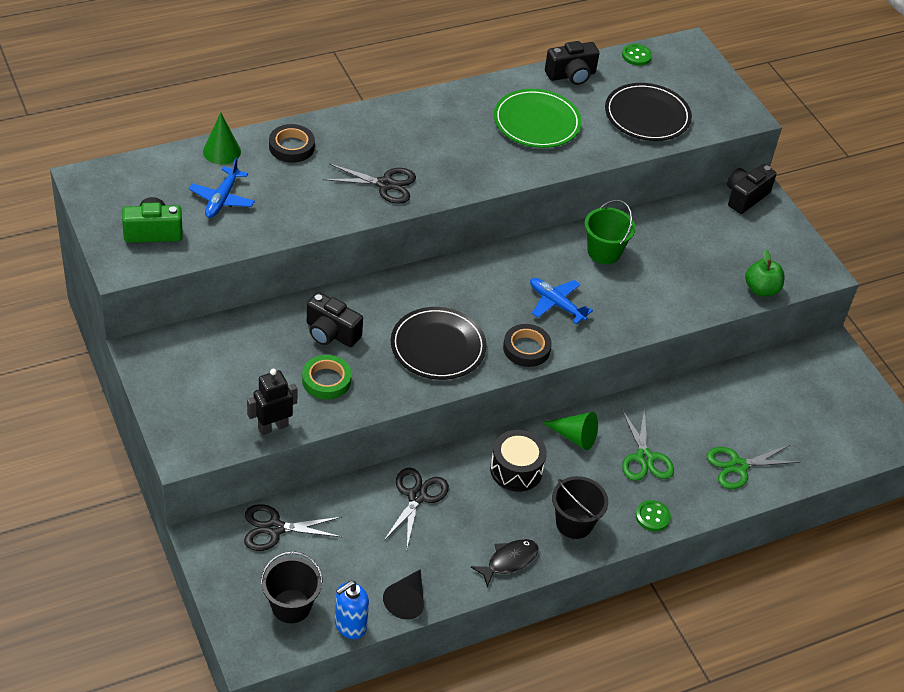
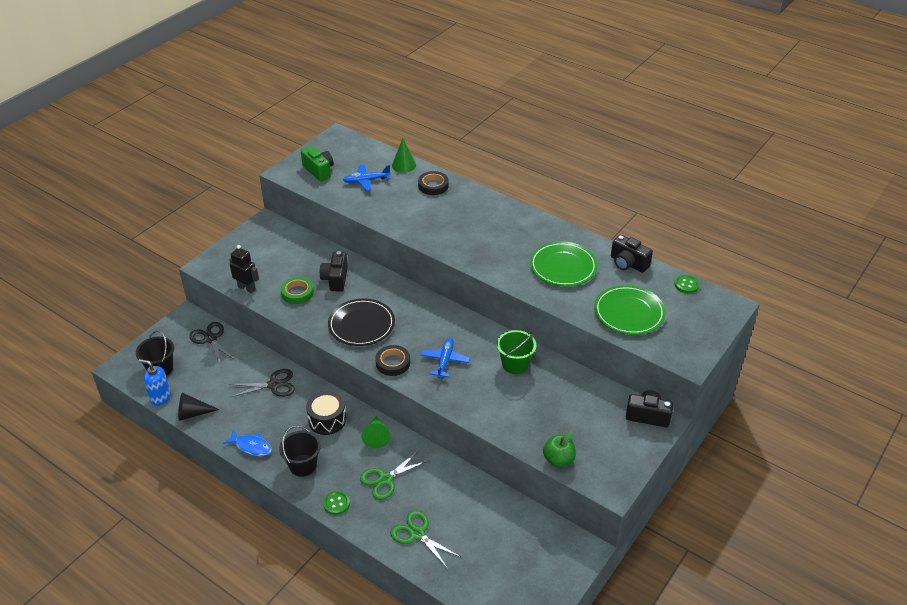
camera: 65 degrees right, 5 degrees down
black scissors [323,163,416,204] -> none
black fish [471,539,539,587] -> blue fish [223,430,272,456]
black plate [605,83,692,141] -> green plate [594,285,666,335]

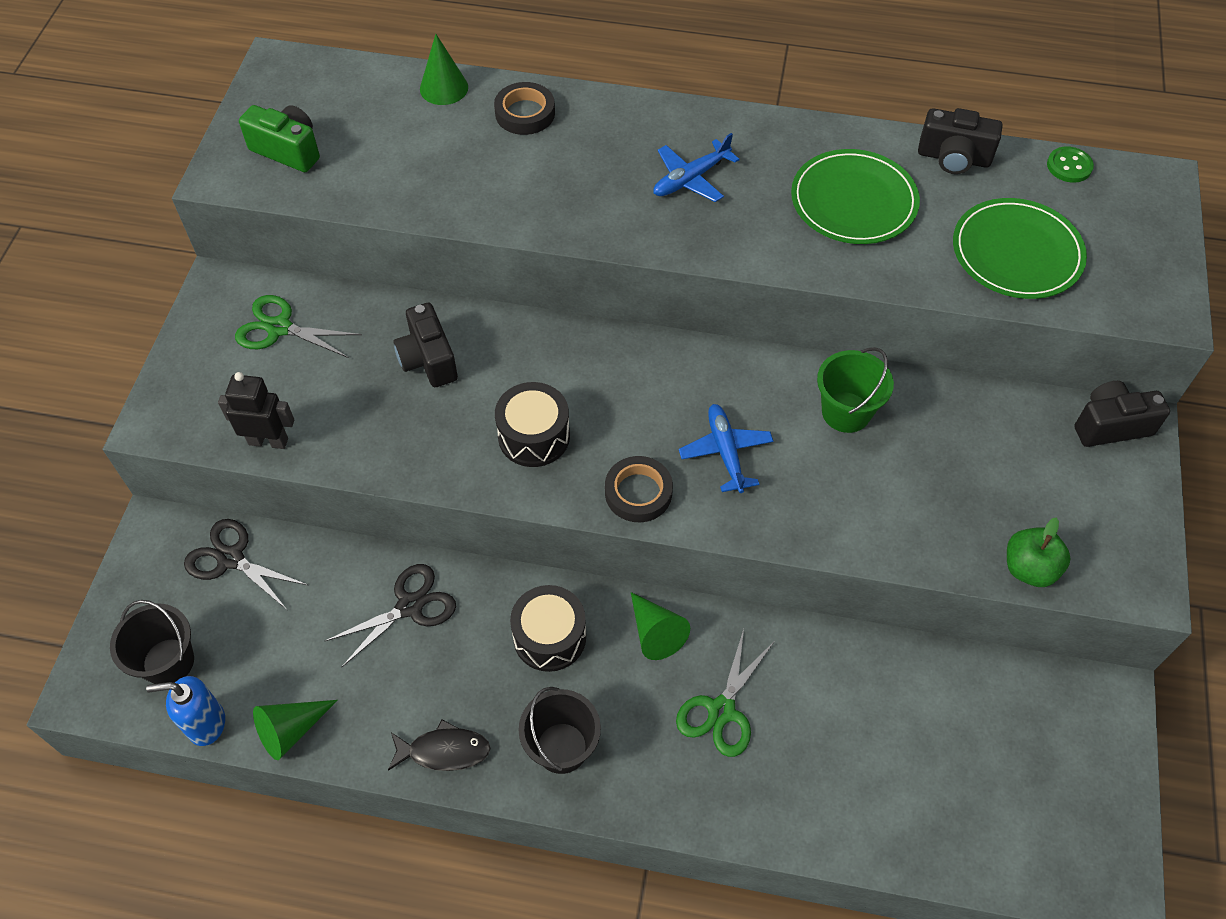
camera: 25 degrees left, 15 degrees up
black cone [178,393,220,421] -> green cone [253,700,338,760]
blue fish [223,430,272,456] -> black fish [388,719,491,771]
green tape [281,277,314,304] -> none
green button [323,491,350,515] -> none
black plate [328,299,395,346] -> black drum [495,382,570,467]
blue plane [343,165,391,191] -> blue plane moved to [653,133,740,202]
green scissors [390,510,462,569] -> green scissors moved to [235,295,362,358]

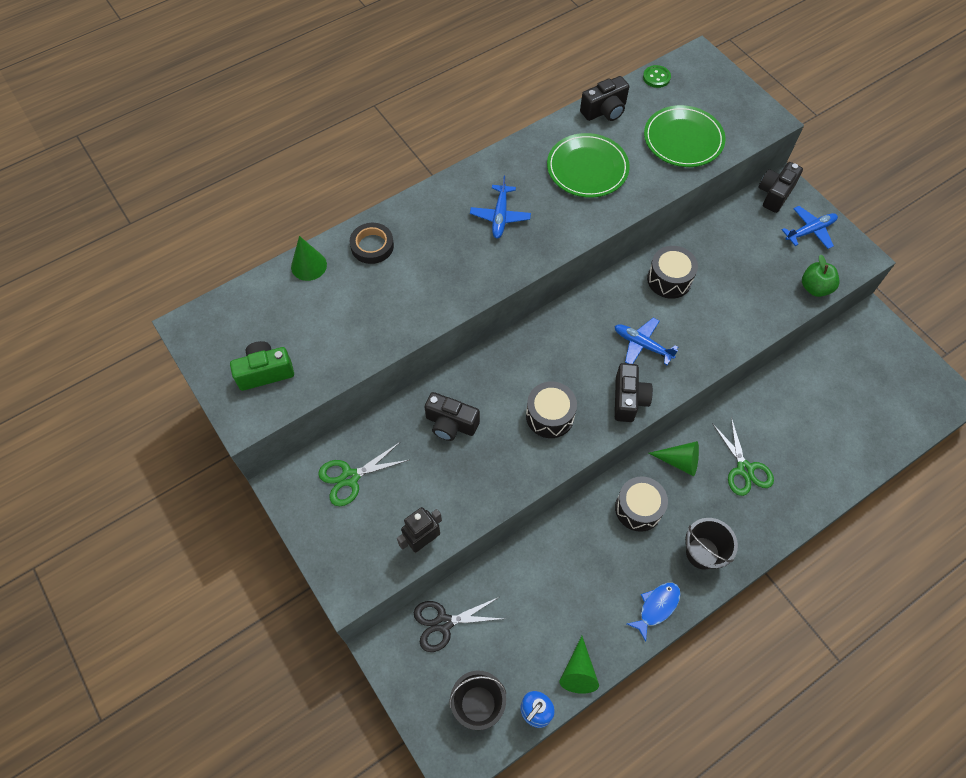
camera: 45 degrees left, 5 degrees up
black scissors [325,564,456,667] -> none
black fish [388,719,491,771] -> blue fish [627,583,681,642]
black tape [605,456,673,522] -> black camera [615,363,653,422]
green bucket [817,347,894,433] -> black drum [647,246,698,299]
none -> blue plane [782,206,838,249]

